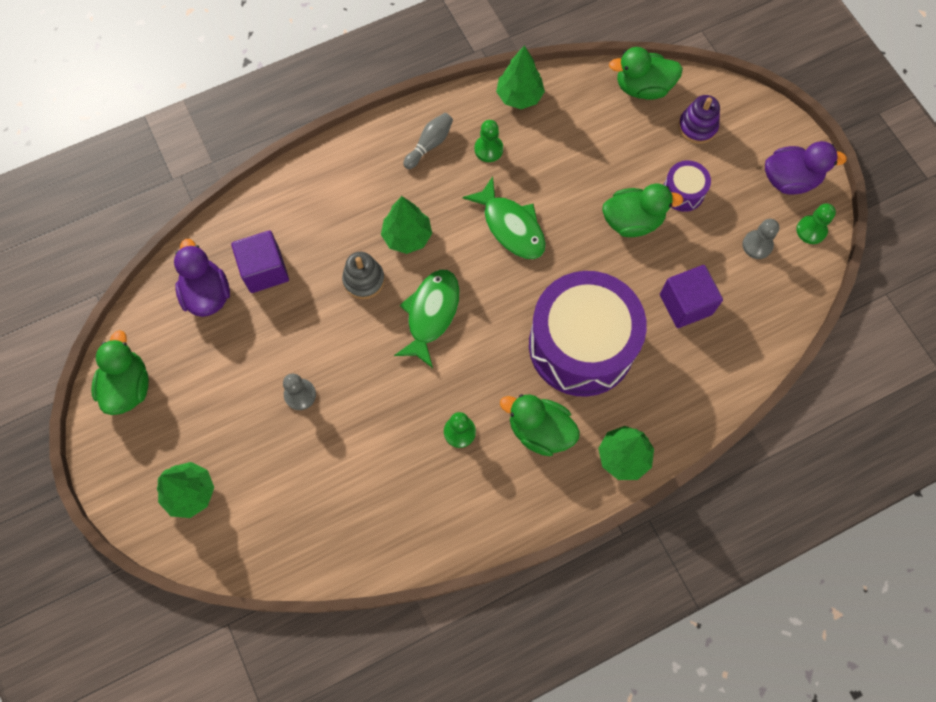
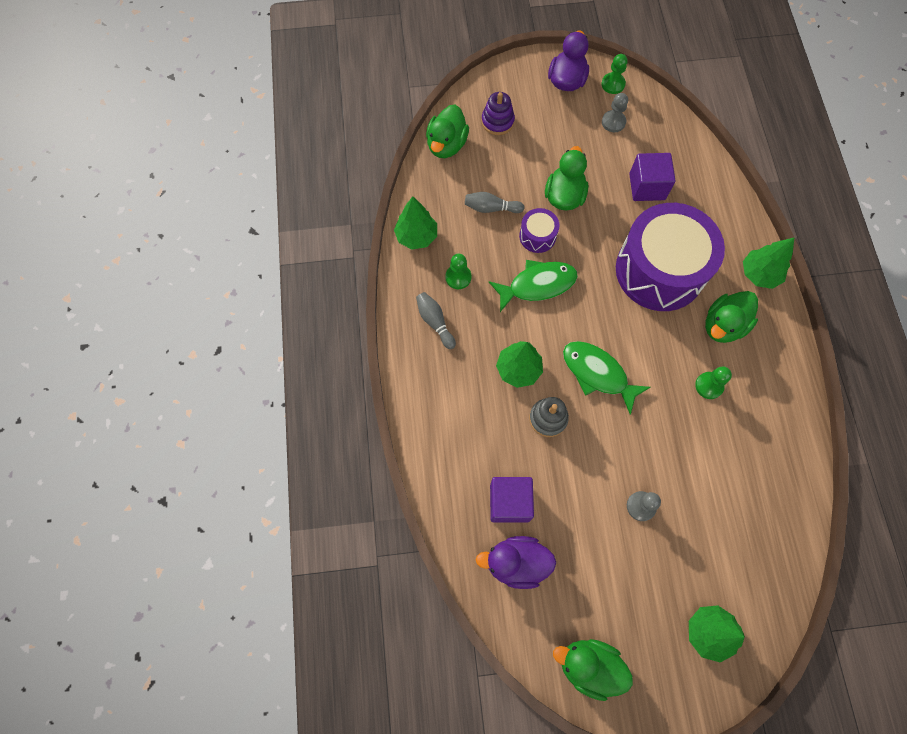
camera: 70 degrees left, 0 degrees up
purple drum [664,161,711,212] -> purple drum moved to [519,208,560,253]
none -> grey bowling pin [465,192,525,213]

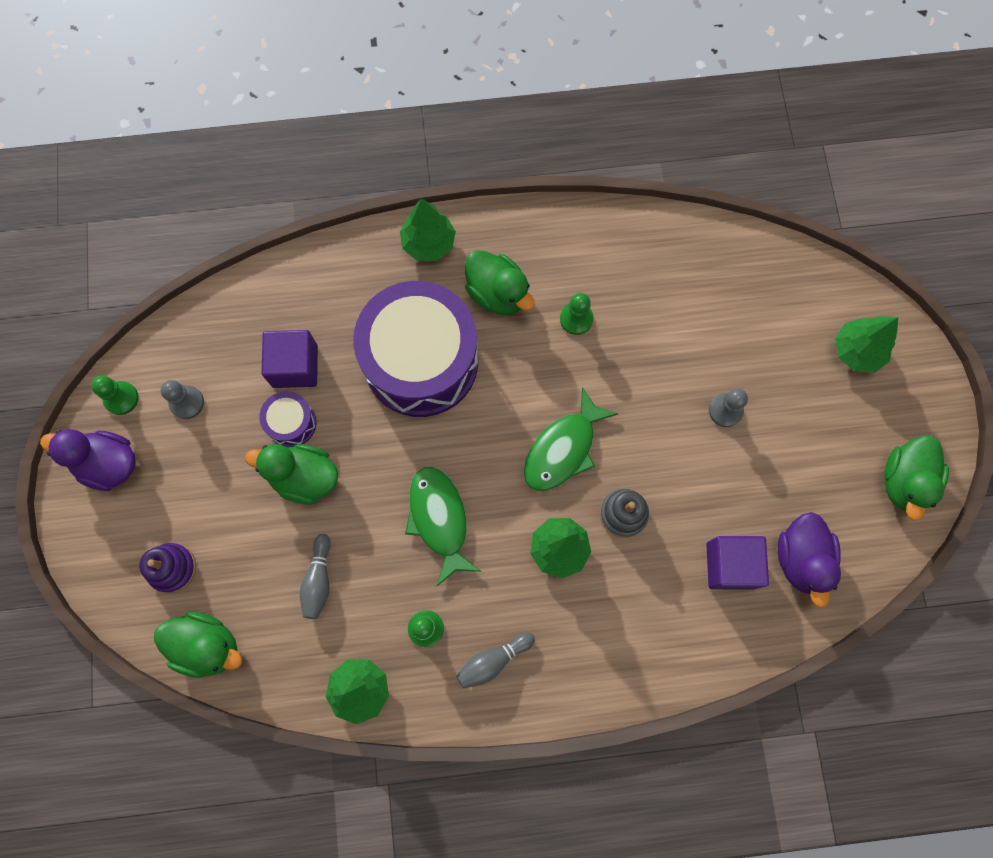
camera: 90 degrees left, 5 degrees up
purple drum [519,208,560,253] -> purple drum moved to [260,391,316,447]

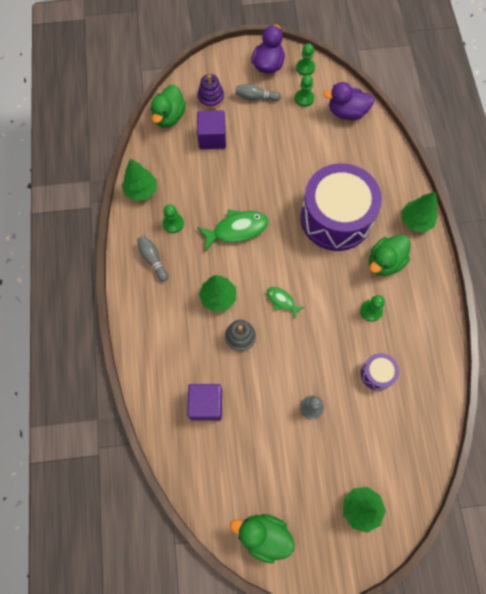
camera: 90 degrees right, 5 degrees down
grey pawn [161,380,204,419] -> green pawn [295,75,314,107]
green duck [245,444,338,504] -> none
purple drum [260,391,316,447] -> purple drum moved to [361,353,399,391]
purple cube [261,330,318,388] -> purple cube moved to [197,110,226,149]
grey bowling pin [300,534,331,619] -> grey bowling pin moved to [235,84,281,101]
green fish [524,387,618,491] -> green fish [267,287,305,318], size x0.55
purple duck [778,512,841,608] -> purple duck moved to [323,82,375,120]

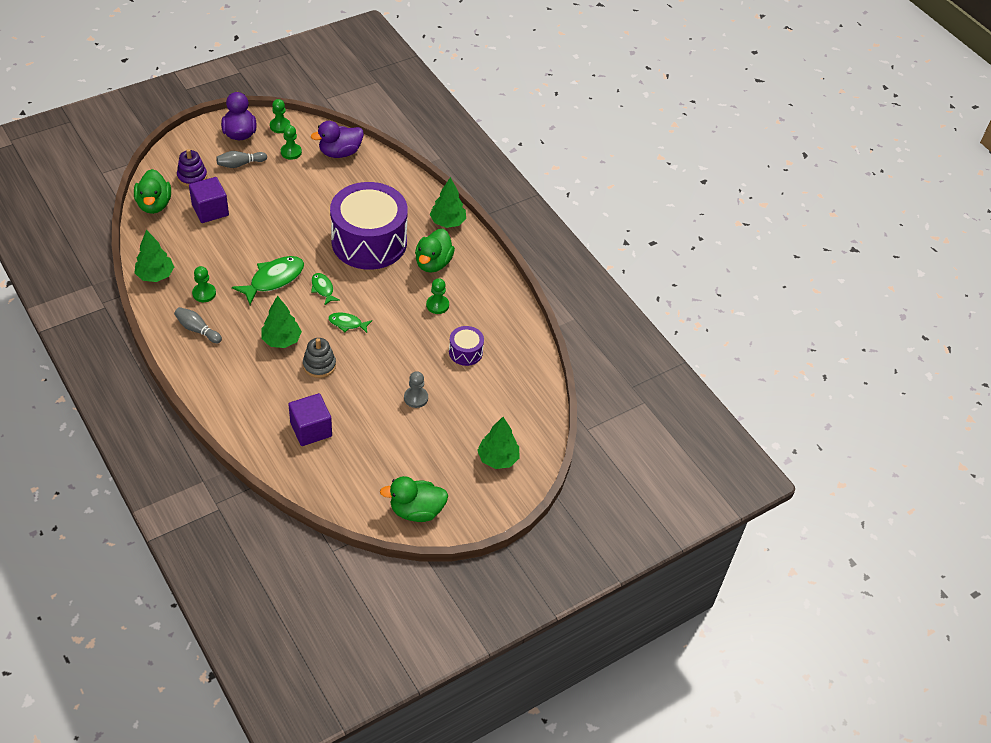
camera: 30 degrees left, 20 degrees down
none -> green fish [311,273,340,306]

